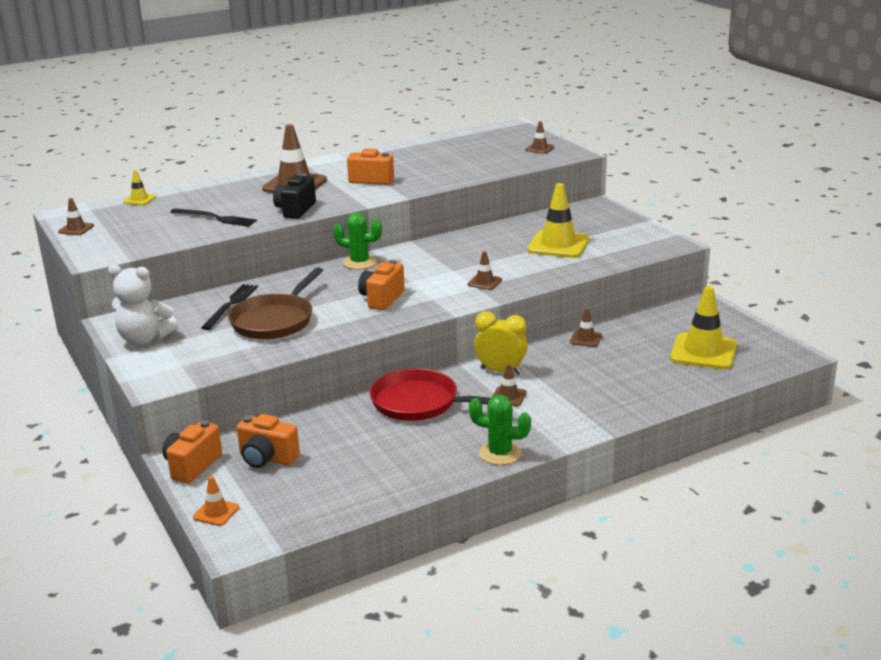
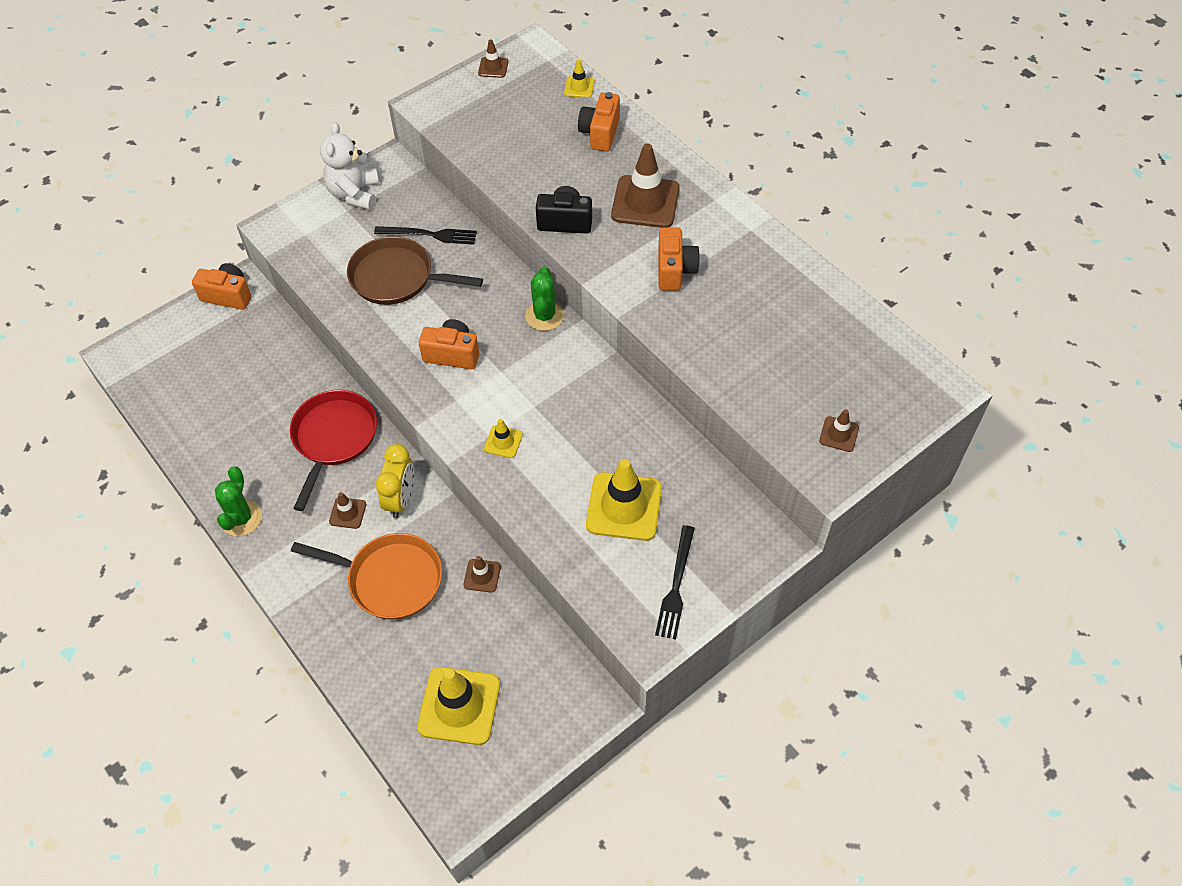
camera: 80 degrees right, 30 degrees up
black fork [170,208,257,227] -> black fork moved to [655,525,695,640]
orange traffic cone [193,476,239,526] -> none
orange camera [237,414,300,468] -> orange camera moved to [578,92,620,151]
brown traffic cone [468,251,502,290] -> yellow traffic cone [484,419,523,458]
none -> orange pan [291,533,442,619]

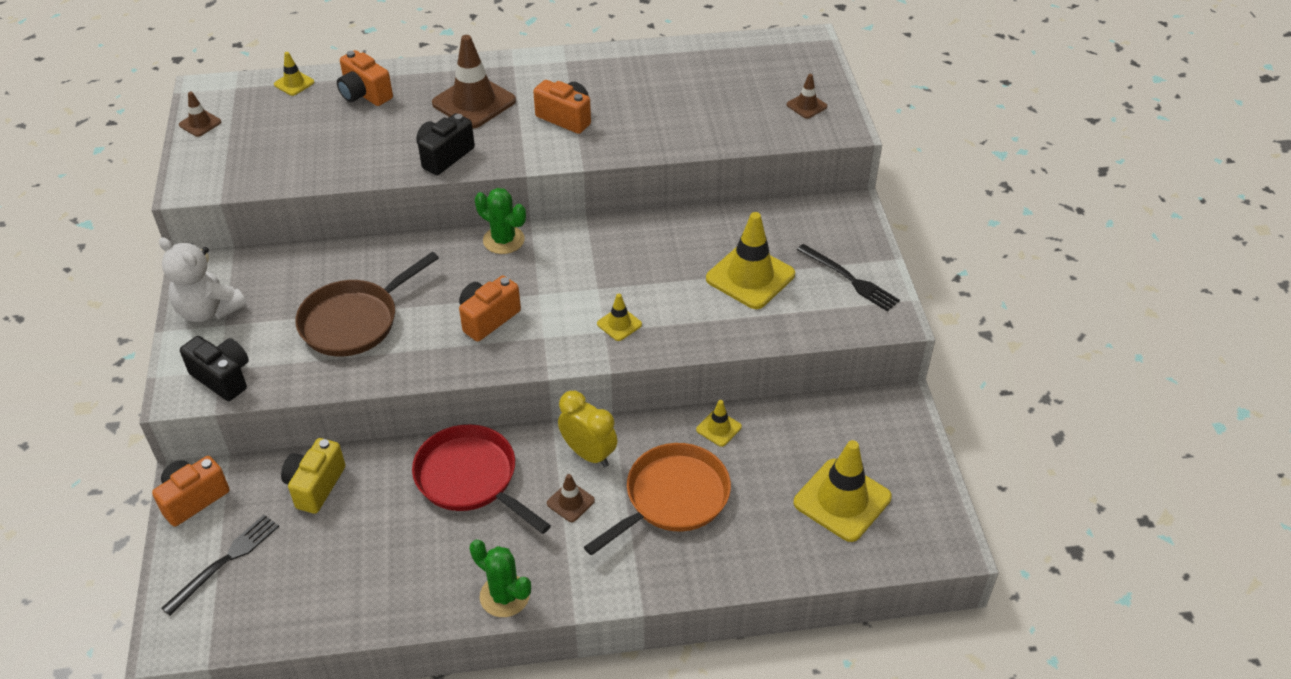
camera: 60 degrees left, 10 degrees down
black fork [374,226,477,244] -> black fork moved to [161,515,279,616]
brown traffic cone [463,556,501,592] -> yellow traffic cone [696,400,742,447]
none -> black camera [180,336,249,401]
none -> yellow camera [281,438,345,514]

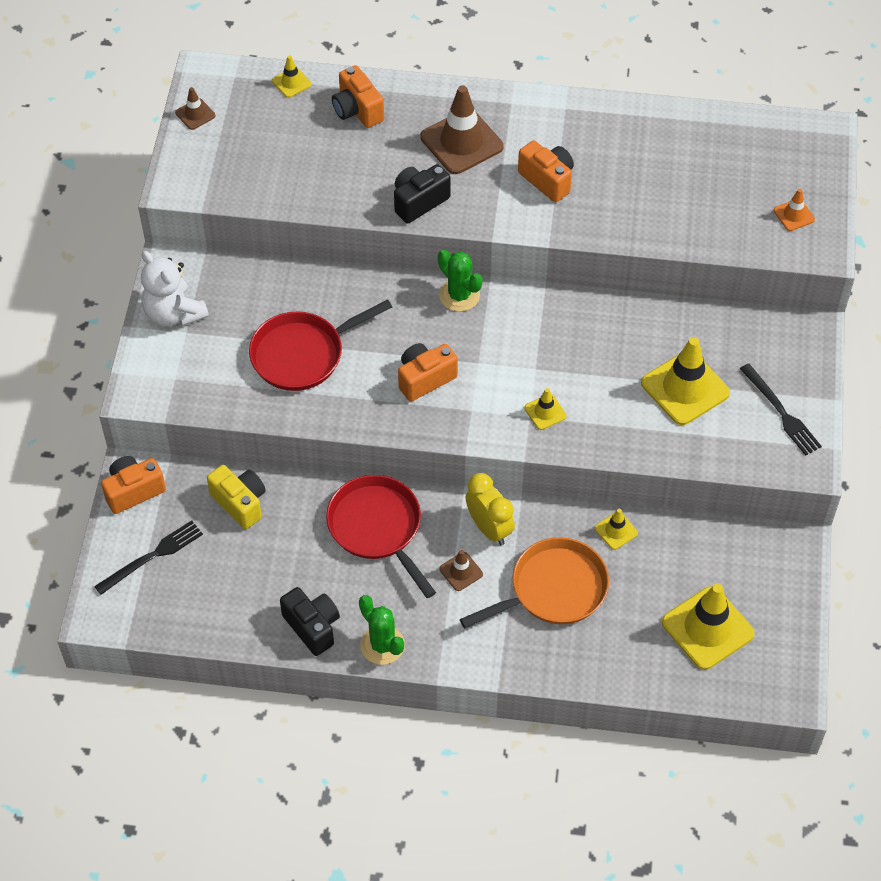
camera: 15 degrees right, 10 degrees up
black camera [180,336,249,401] -> black camera moved to [280,587,340,656]
yellow camera [281,438,345,514] -> yellow camera turned 105 degrees clockwise [207,465,266,529]
brown pan [295,252,439,357] -> red pan [249,299,392,391]
brown traffic cone [787,74,827,119] -> orange traffic cone [774,189,815,231]

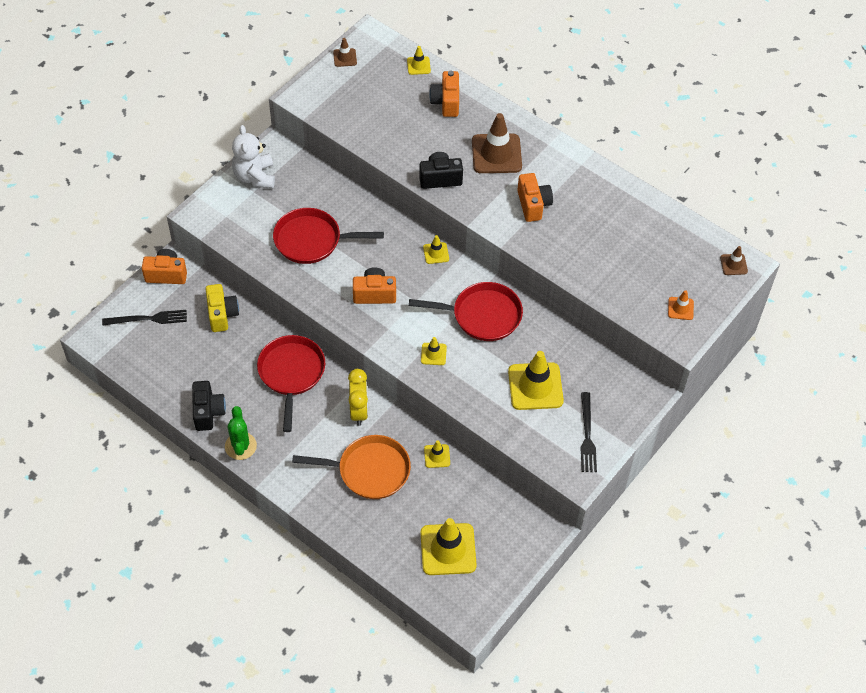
camera: 30 degrees right, 0 degrees up
green cactus [438,249,483,312] -> yellow traffic cone [423,235,449,264]
brown traffic cone [439,550,483,591] -> brown traffic cone moved to [720,246,748,275]
none -> red pan [409,282,523,341]

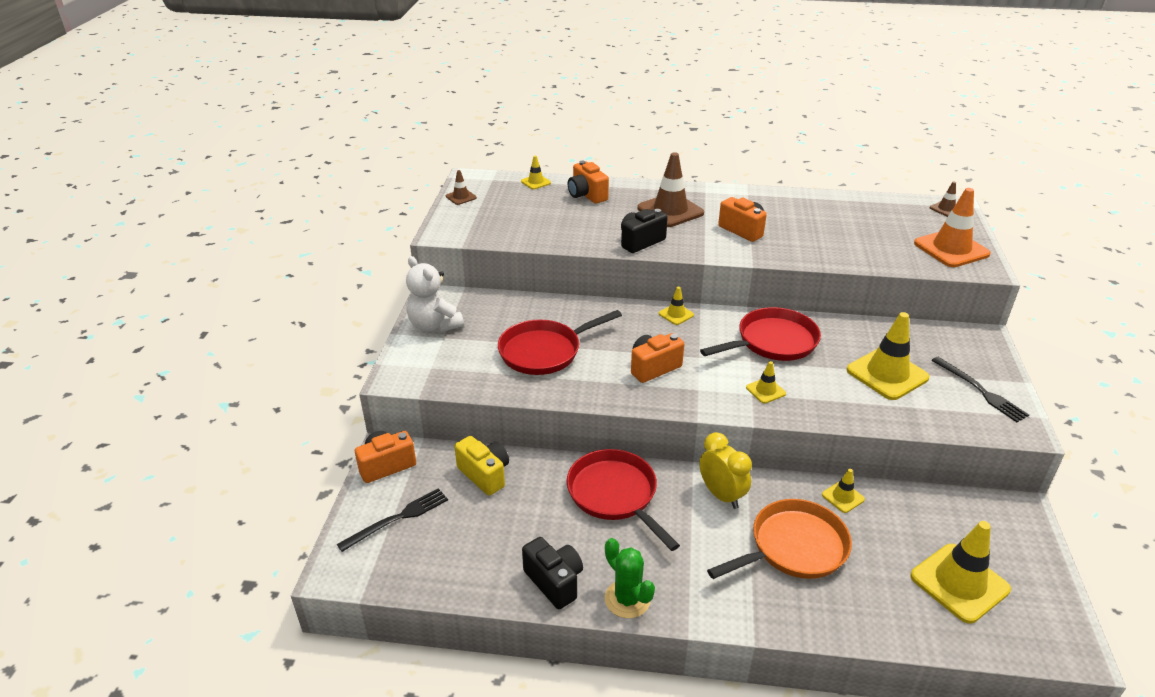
camera: 30 degrees left, 20 degrees down
orange traffic cone [668,290,694,320] -> orange traffic cone [914,188,991,267], size x2.06

